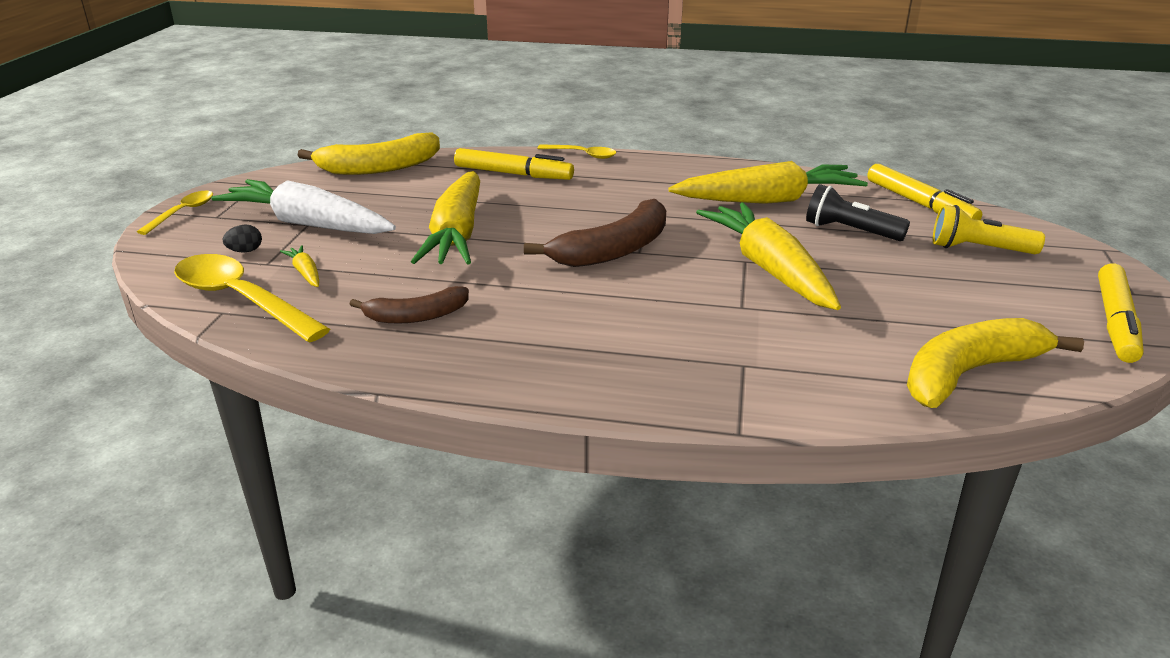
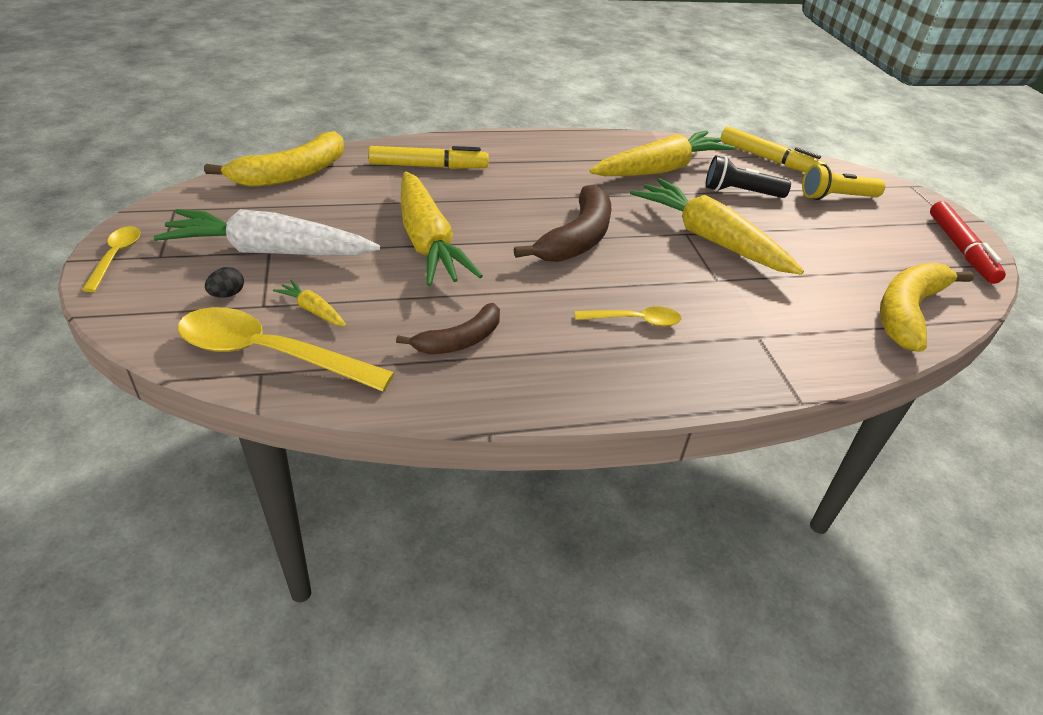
camera: 25 degrees left, 10 degrees up
yellow spoon [537,144,616,159] -> yellow spoon moved to [575,306,681,327]
yellow marker [1098,263,1144,363] -> red marker [930,201,1006,284]

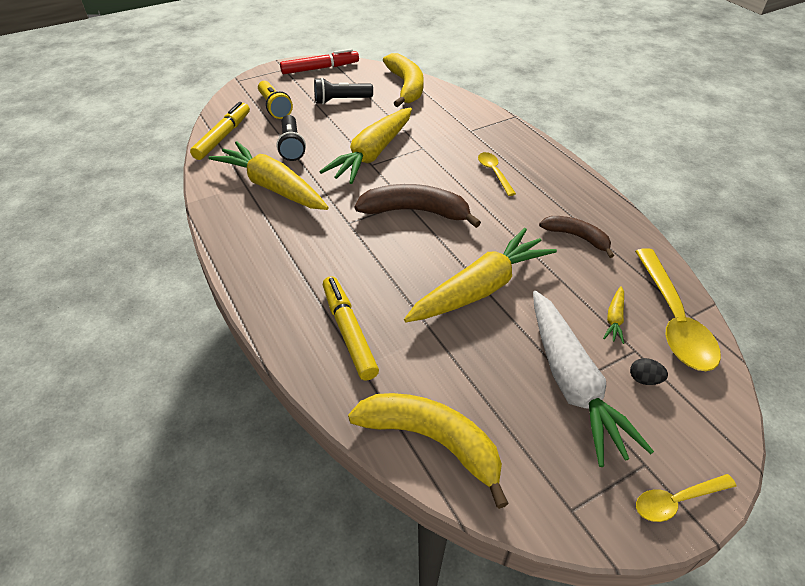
camera: 105 degrees left, 5 degrees up
yellow banana [880,263,974,352] -> yellow banana turned 120 degrees counterclockwise [383,53,424,107]
none -> black flashlight [314,77,373,104]

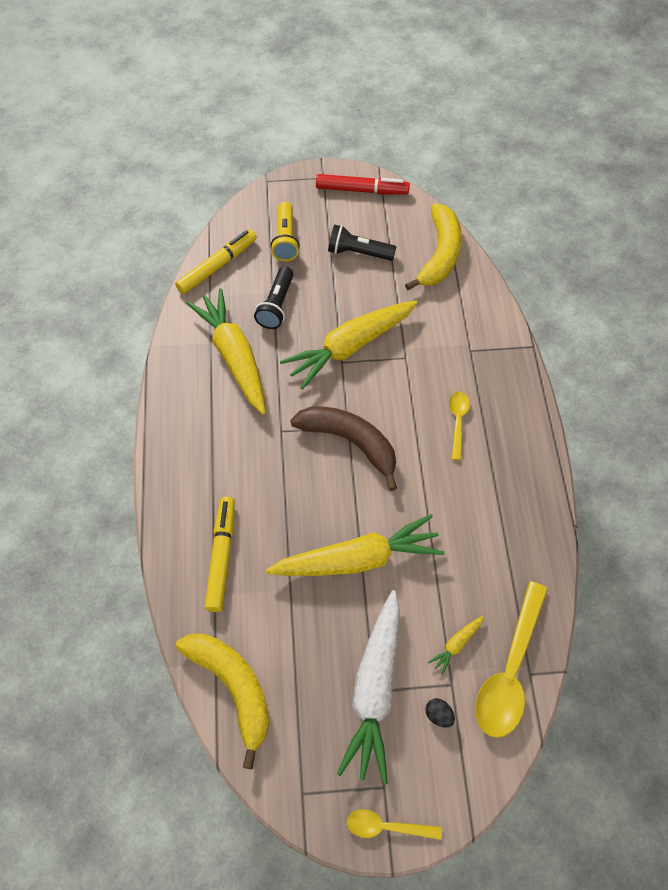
camera: 25 degrees right, 15 degrees up
brown banana [539,216,614,258] -> none

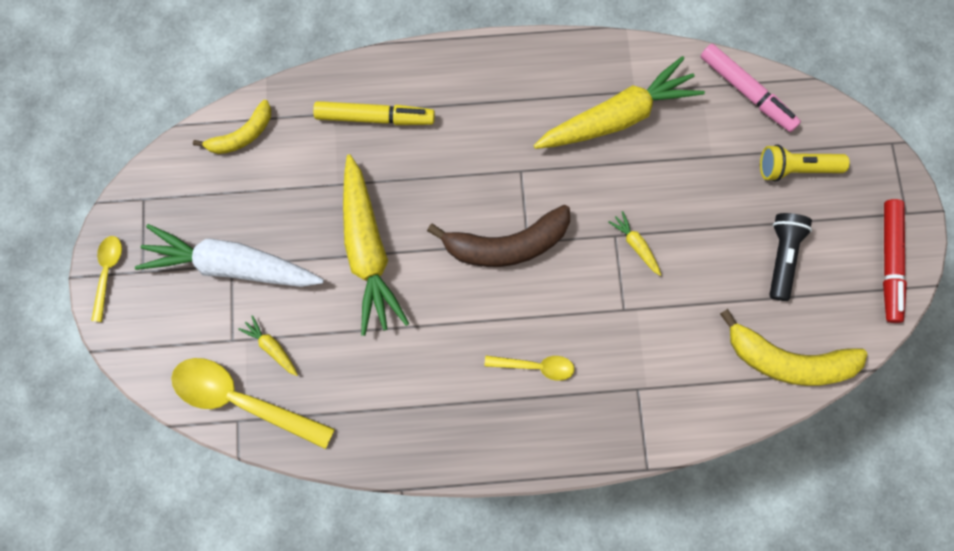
camera: 90 degrees right, 15 degrees up
yellow marker [175,230,257,294] -> pink marker [700,44,801,132]
yellow banana [176,634,269,769] -> yellow banana [193,100,271,154], size x0.61
black flashlight [254,266,294,329] -> none
yellow carrot [280,301,418,390] -> yellow carrot [608,211,661,276], size x0.41
brown banana [290,406,397,491] -> brown banana turned 45 degrees clockwise [427,205,570,267]
black egg [425,698,455,728] -> none

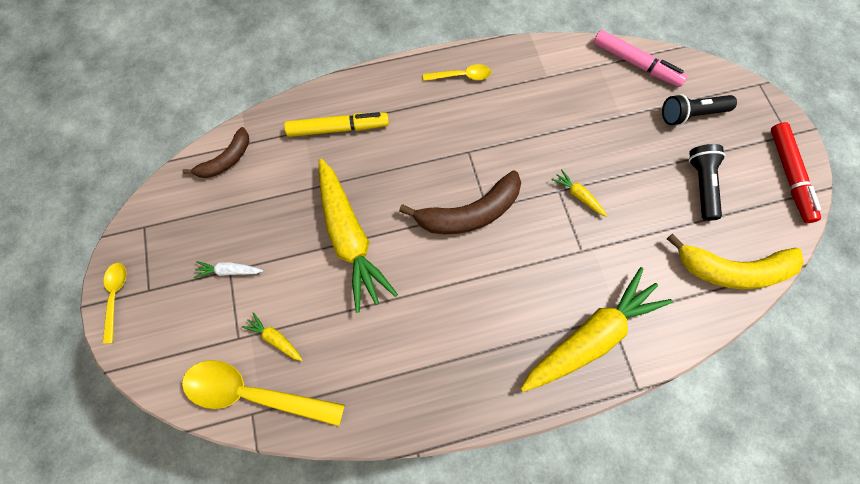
camera: 10 degrees left, 5 degrees down
white carrot [135,224,324,287] -> white carrot [194,261,263,278], size x0.41
yellow banana [193,100,271,154] -> brown banana [182,127,249,178]
yellow spoon [485,356,575,381] -> yellow spoon moved to [423,64,491,81]
yellow carrot [534,56,705,149] -> yellow carrot moved to [521,267,673,392]
yellow flashlight [760,145,850,181] -> black flashlight [662,94,737,126]

